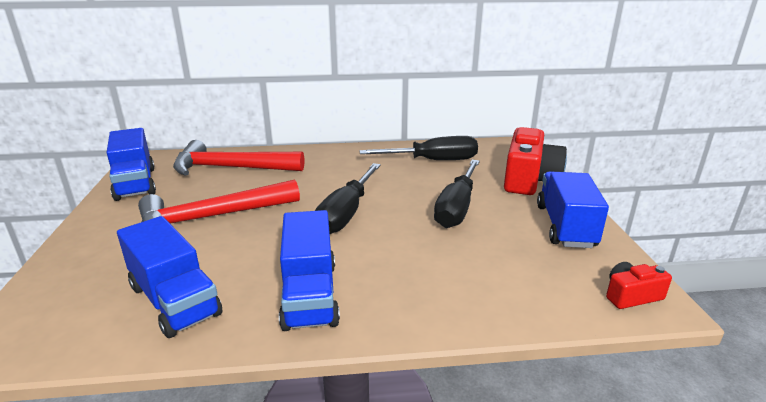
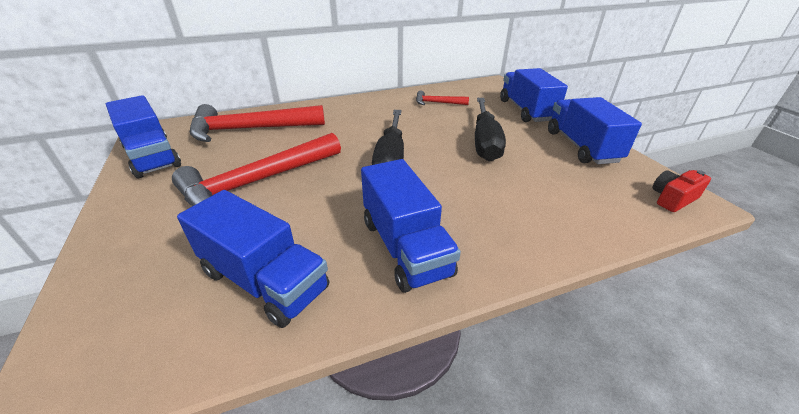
camera: 15 degrees left, 10 degrees up
black screwdriver [359,136,478,160] -> red hammer [416,91,469,105]
red camera [504,127,567,195] -> blue truck [500,68,568,122]

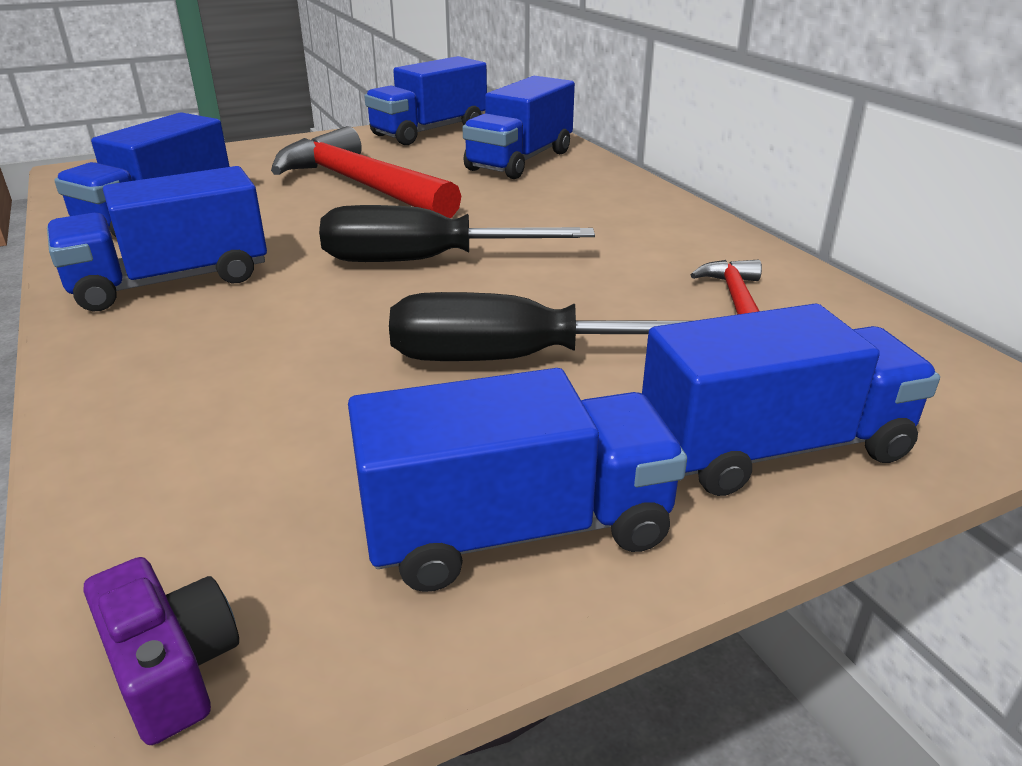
camera: 85 degrees right, 5 degrees down
red hammer [190,104,325,142] -> blue truck [463,76,575,179]
red camera [652,170,711,212] -> purple camera [84,557,239,745]

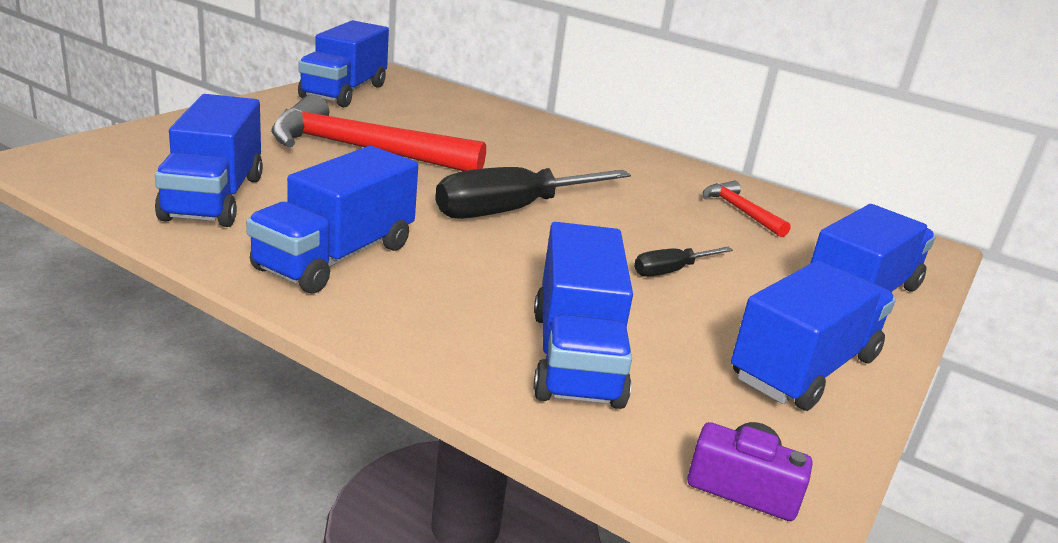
camera: 35 degrees left, 5 degrees down
black screwdriver [389,292,689,361] -> black screwdriver [634,247,733,277], size x0.50
blue truck [463,76,575,179] -> blue truck moved to [533,222,633,409]

